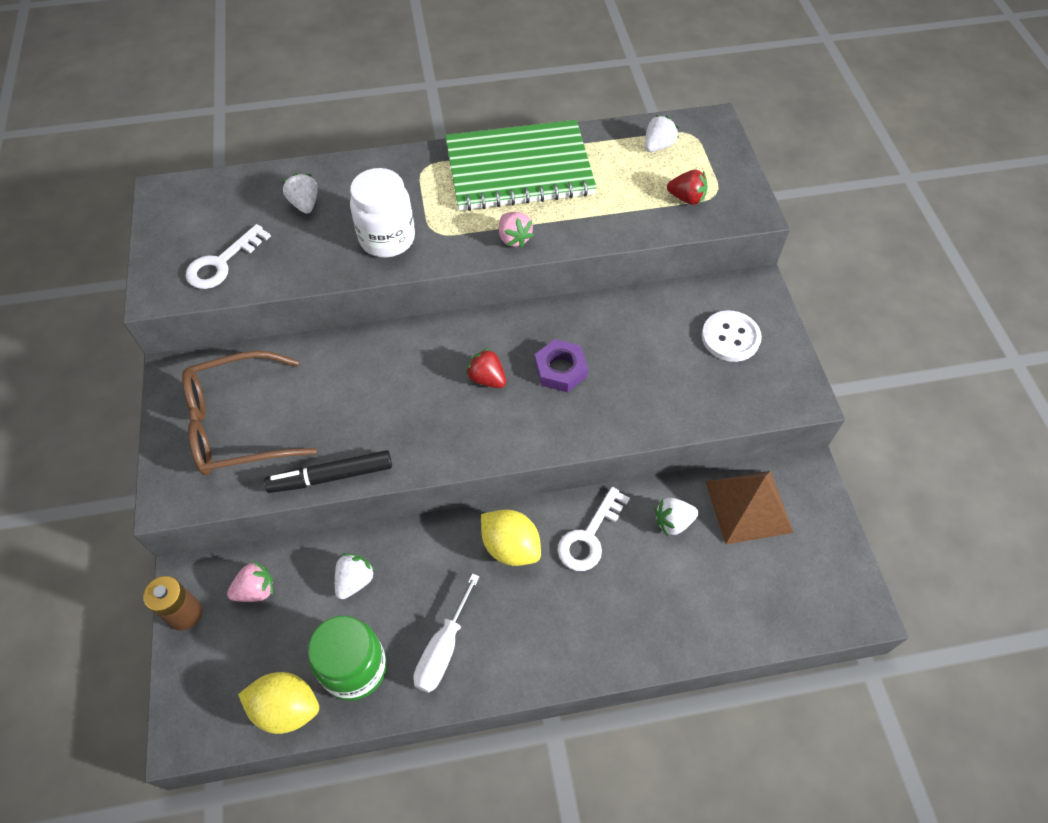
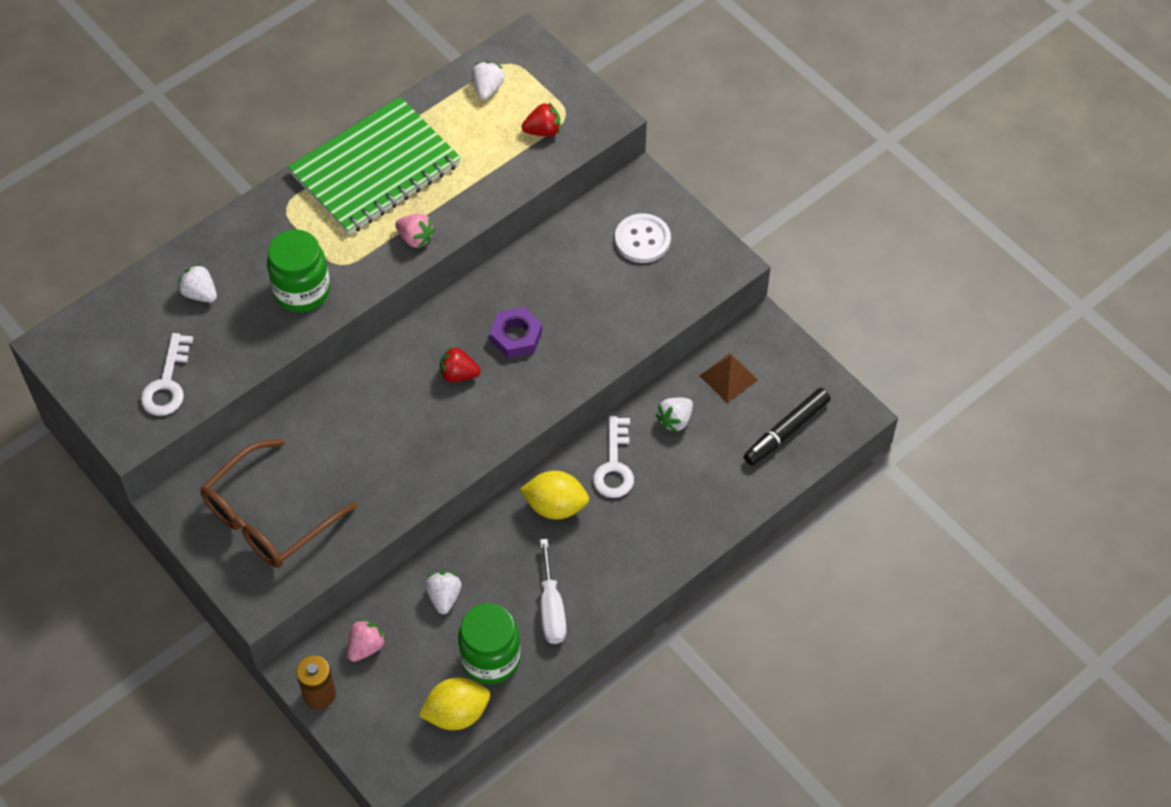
camera: 30 degrees left, 0 degrees up
black marker [264,450,392,493] -> black marker moved to [744,388,831,466]
white jar [350,168,415,257] -> green jar [267,229,330,312]
brown pyramid [705,471,794,544] -> brown pyramid [699,353,758,403], size x0.65

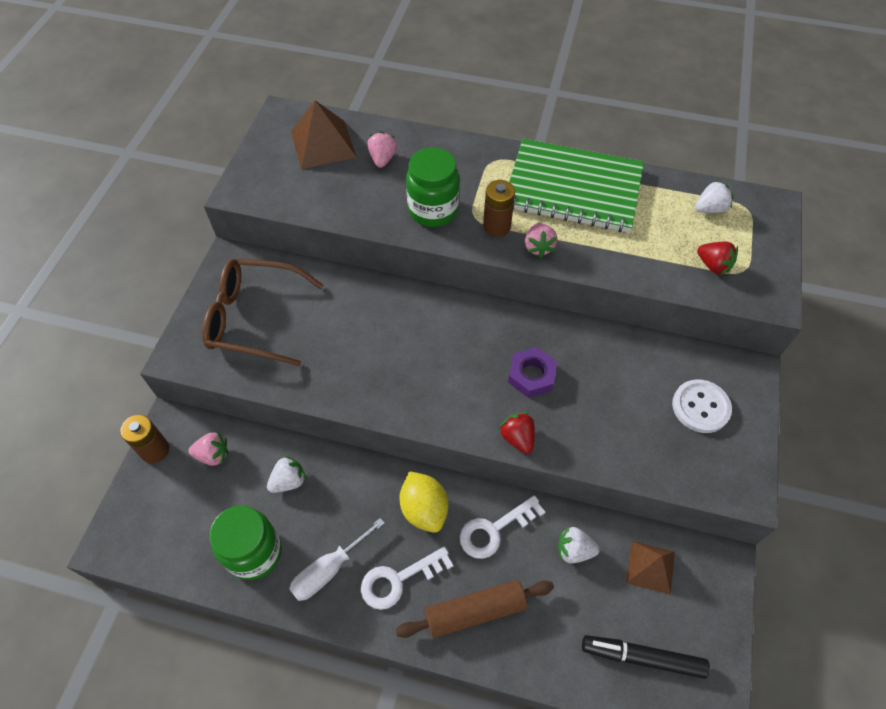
camera: 55 degrees right, 0 degrees up
white key [141,333,193,416] -> white key moved to [361,546,453,610]
white strawberry [178,263,217,303] -> pink strawberry [367,131,397,168]
yellow lemon [419,677,490,730] -> none
red strawberry [440,346,481,382] -> red strawberry moved to [499,412,535,454]
none -> brown pyramid [291,100,357,169]
none -> brown rolling pin [396,580,554,638]
none -> brown battery [483,180,515,237]

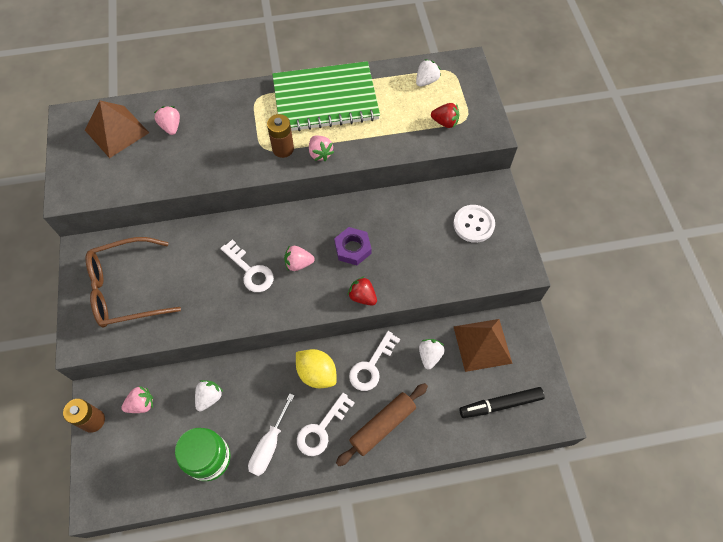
camera: 25 degrees left, 5 degrees up
green jar [406,147,459,227] -> none
white strawberry [558,526,600,563] -> white strawberry turned 120 degrees clockwise [419,339,445,369]
brown pyramid [626,541,675,595] -> brown pyramid [454,319,513,372], size x1.55
none -> white key [220,239,274,292]
none -> pink strawberry [284,245,315,271]

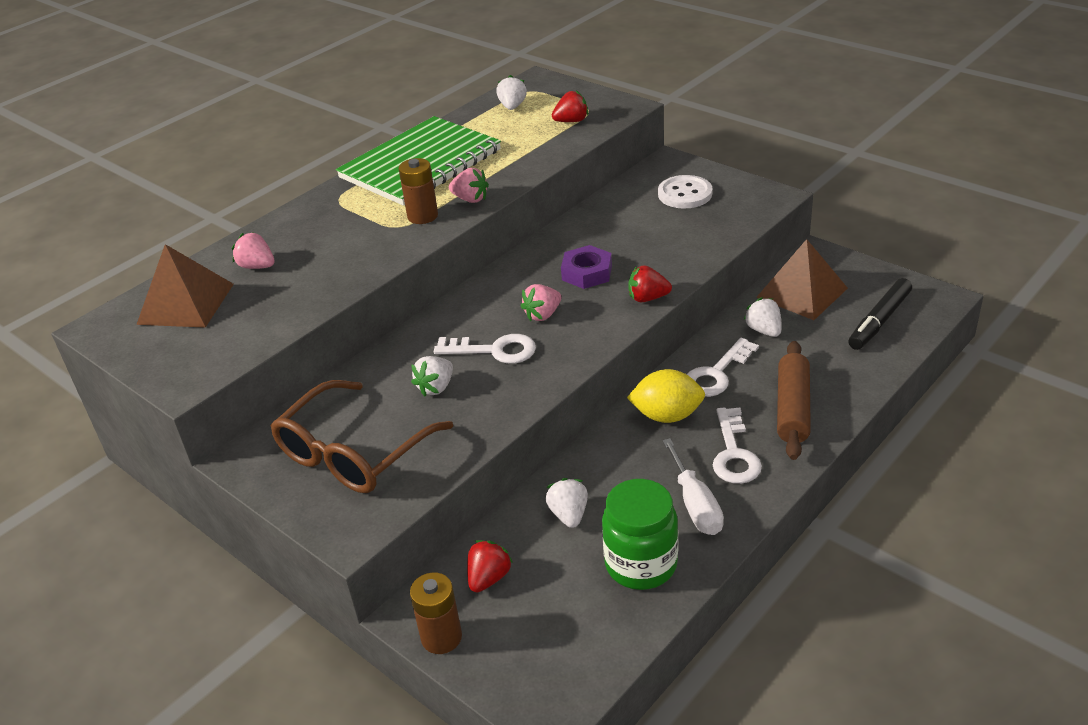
camera: 35 degrees left, 25 degrees down
pink strawberry [121,386,153,413] -> red strawberry [467,540,513,592]
white key [349,331,400,391] -> white key turned 45 degrees clockwise [687,338,759,397]
none -> white strawberry [411,356,453,396]

